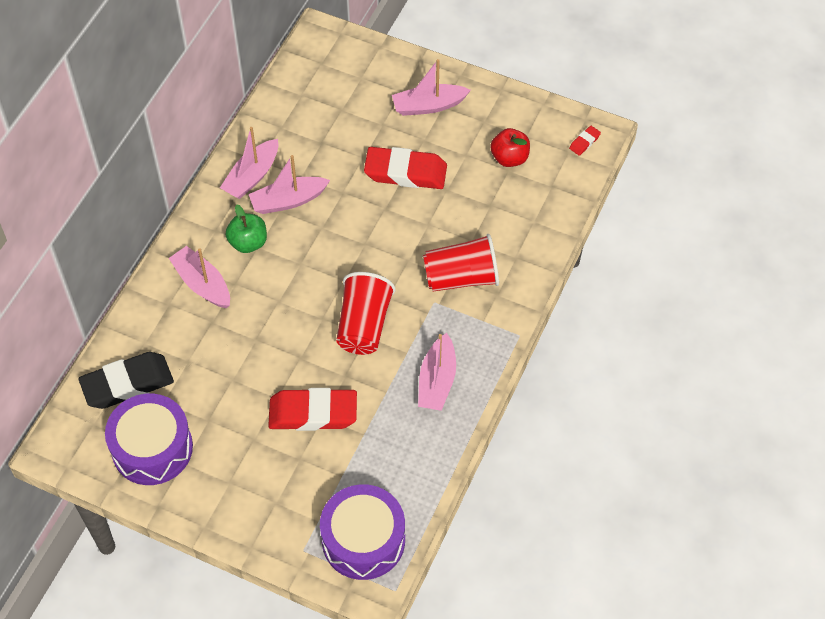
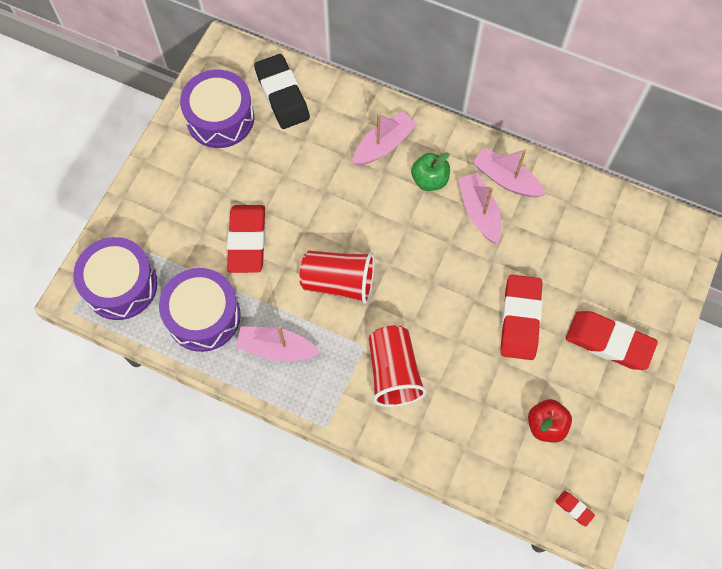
camera: 90 degrees right, 10 degrees up
pink boat [392,59,471,116] -> red eraser [566,311,658,370]
none -> purple drum [159,268,241,352]

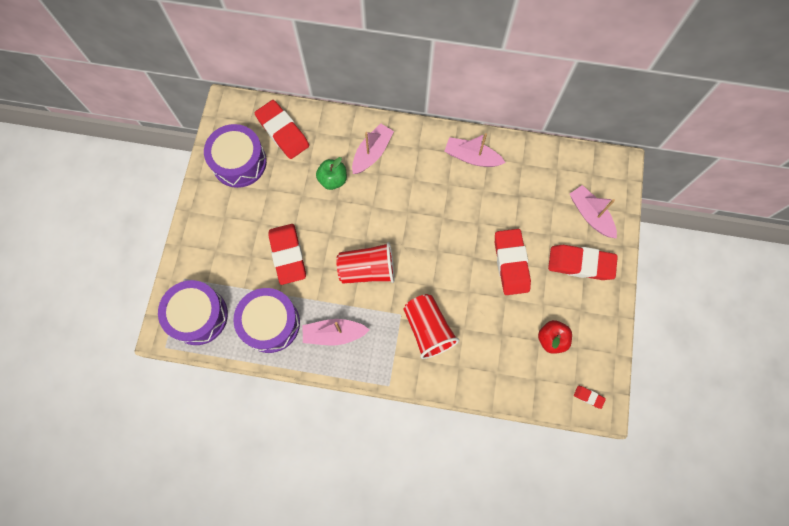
camera: 15 degrees left, 5 degrees up
black eraser [254,54,310,129] -> red eraser [255,100,309,159]
green apple [411,153,450,191] -> green apple moved to [316,157,347,190]
pink boat [458,173,501,244] -> pink boat moved to [570,185,617,239]

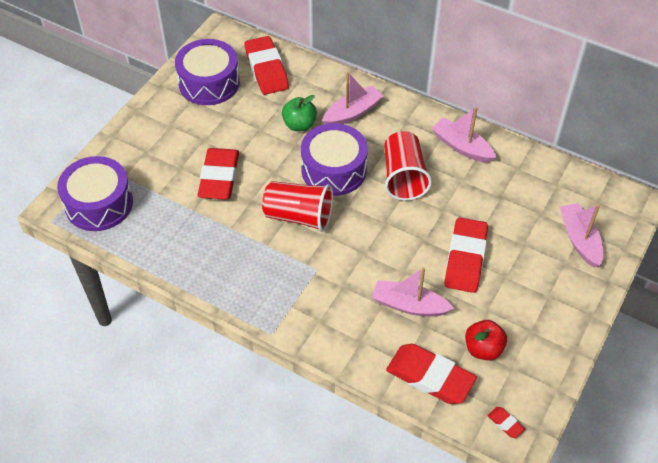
camera: 20 degrees right, 20 degrees down
purple drum [233,288,300,353] -> purple drum moved to [301,123,368,196]
pink boat [302,319,369,345] -> pink boat moved to [372,267,454,316]
red cup [404,294,459,359] -> red cup moved to [384,131,432,201]
red eraser [548,245,618,280] -> red eraser moved to [386,344,477,404]

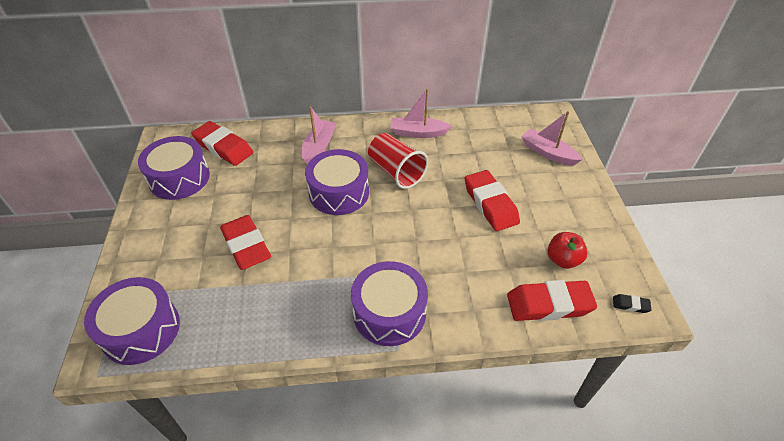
camera: 35 degrees left, 5 degrees down
red cup [262,181,333,232] -> none
green apple [282,95,317,131] -> none
pink boat [372,267,454,316] -> none
red eraser [487,407,525,438] -> black eraser [613,294,651,313]
none -> purple drum [351,261,428,346]

